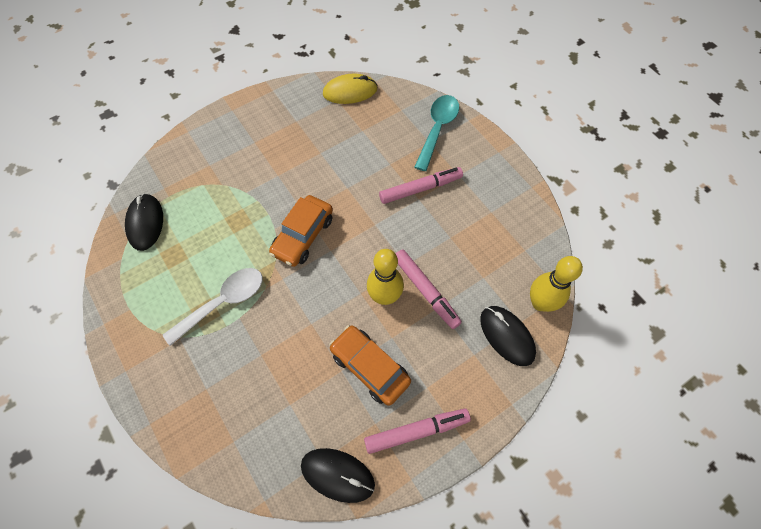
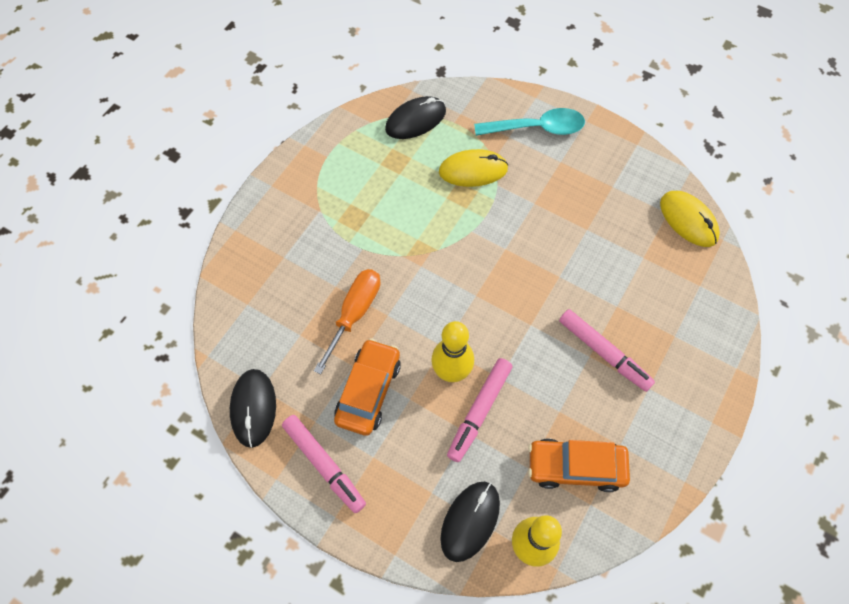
camera: 65 degrees right, 0 degrees up
white spoon [163,268,263,346] -> none
orange car [269,195,333,267] -> orange car moved to [528,438,630,492]
turquoise spoon [414,95,459,171] -> turquoise spoon moved to [474,108,585,136]
none -> orange screwdriver [314,269,380,374]
none -> yellow mouse [439,149,508,187]

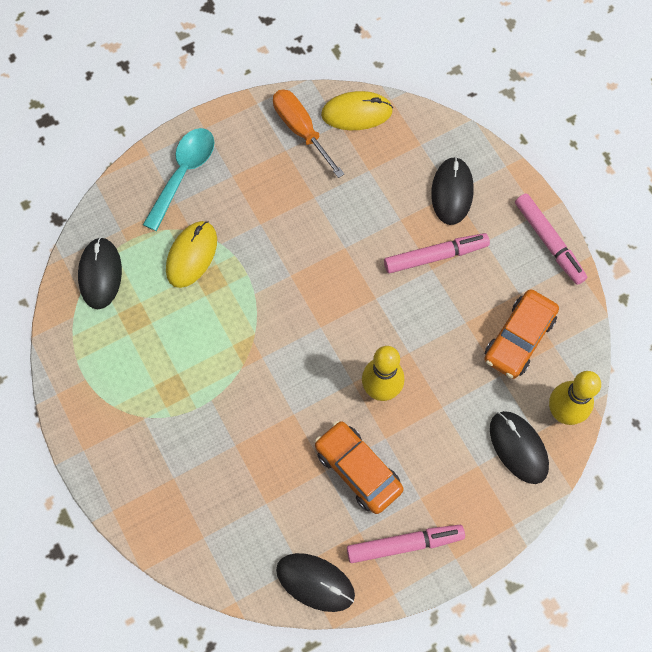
camera: 60 degrees left, 5 degrees up
orange screwdriver [314,269,380,374] -> orange screwdriver moved to [273,89,344,178]
pink marker [447,358,512,462] -> pink marker moved to [515,193,587,285]
none -> black mouse [431,157,473,225]

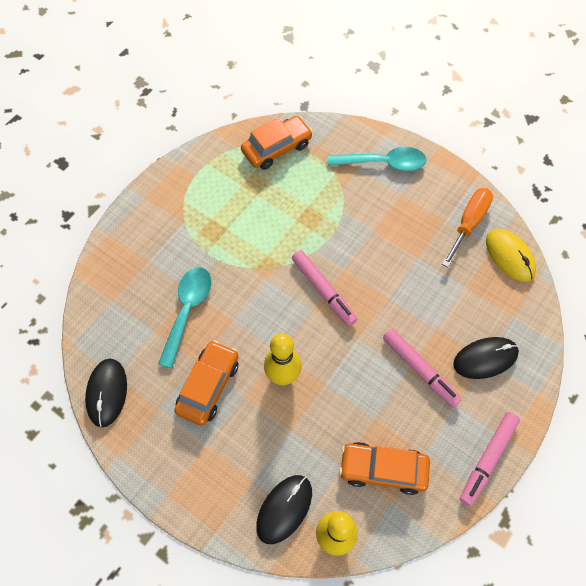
camera: 65 degrees right, 5 degrees down
black mouse [78,237,122,309] -> orange car [241,116,313,170]
yellow mouse [166,221,217,288] -> none
pink marker [347,525,465,563] -> pink marker moved to [292,250,357,326]
none -> turquoise spoon [158,267,211,368]

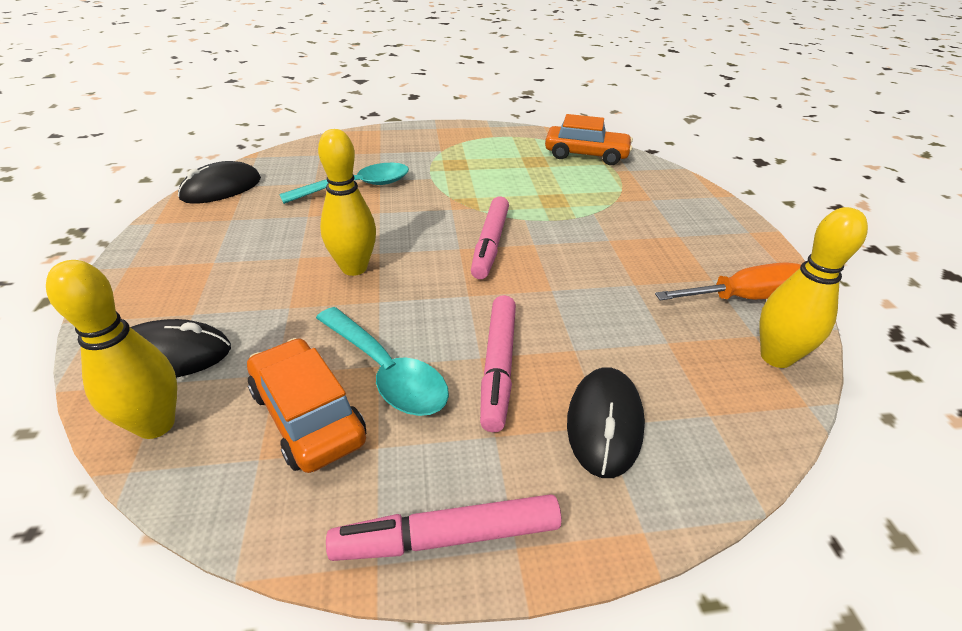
camera: 45 degrees right, 25 degrees down
orange car [174,340,239,426] -> none
turquoise spoon [328,147,427,171] -> turquoise spoon moved to [316,307,449,416]
black mouse [453,337,519,379] -> black mouse turned 75 degrees clockwise [567,367,645,478]
yellow mouse [486,229,536,282] -> yellow bowling pin [760,207,868,368]

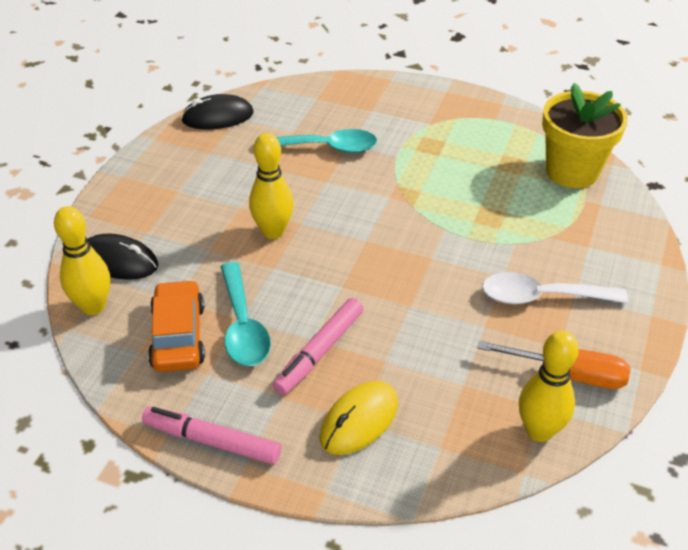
camera: 30 degrees right, 5 degrees up
pink marker [471,196,509,279] -> none
orange car [545,114,633,165] -> yellow flower pot [542,83,628,188]
black mouse [567,367,645,478] -> yellow mouse [319,381,398,455]
none -> white spoon [482,272,628,304]

